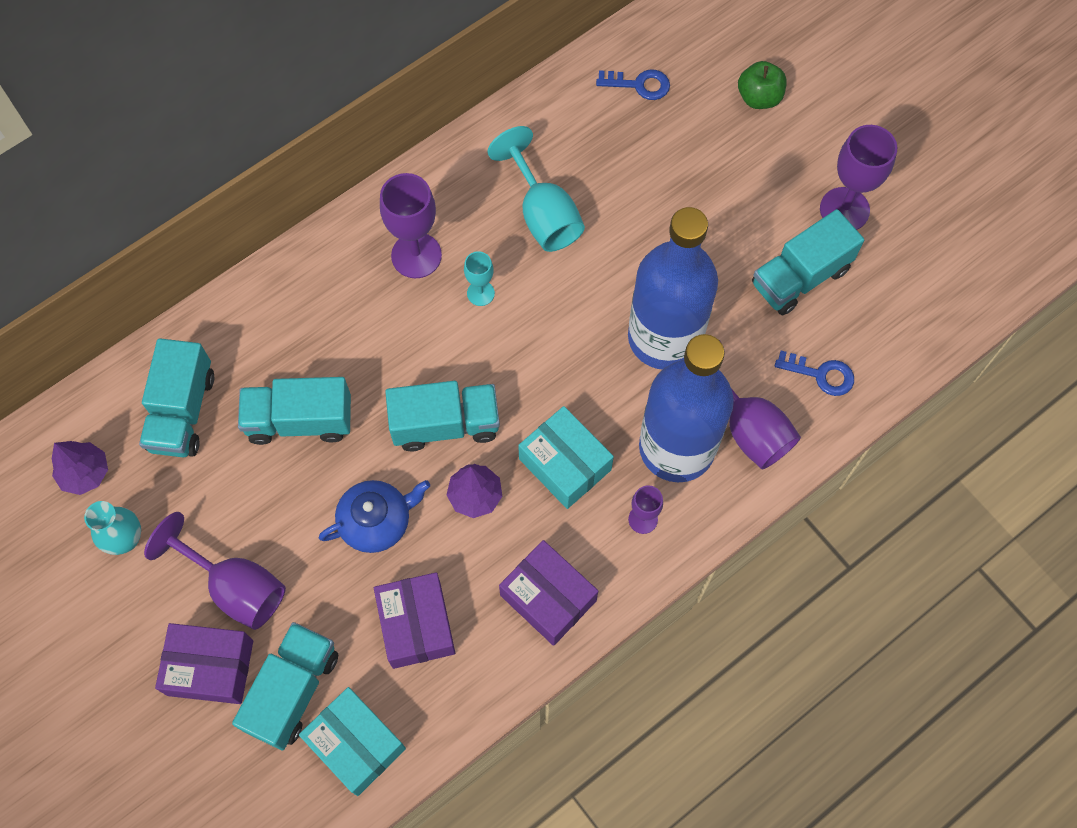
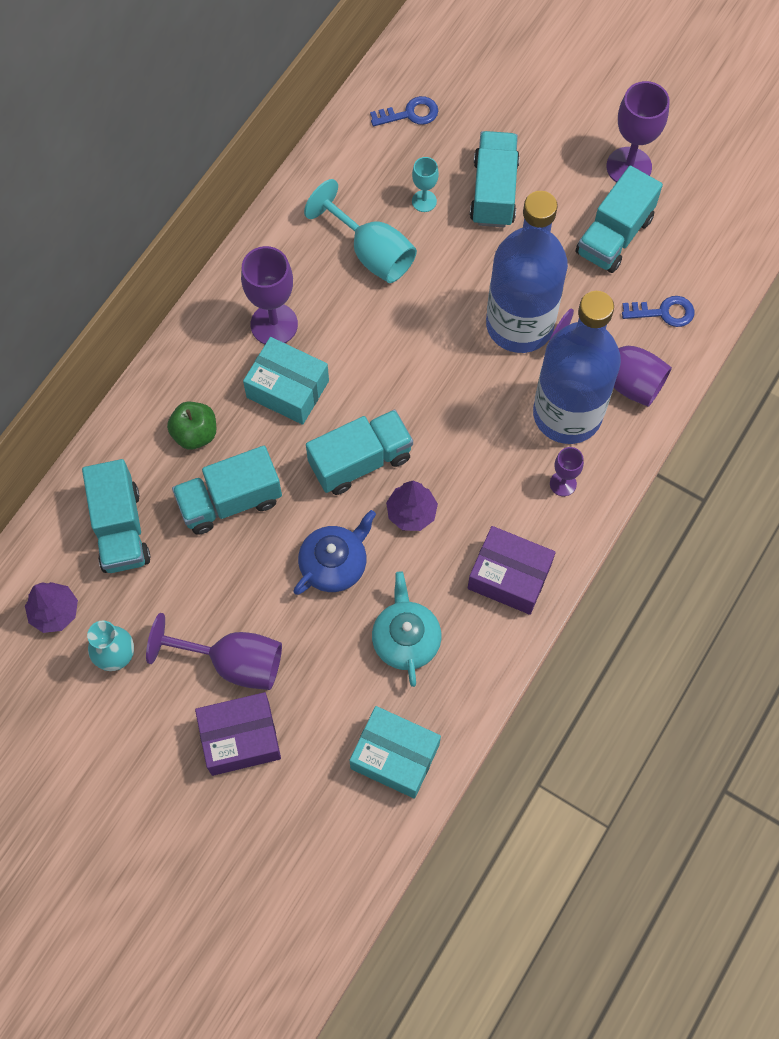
camera: 20 degrees left, 0 degrees up
turquoise truck [232,622,338,751] -> turquoise truck moved to [470,131,520,227]
purple box [374,572,455,669] -> turquoise teapot [372,571,442,687]
turquoise goblet [464,251,495,306] -> turquoise goblet moved to [412,157,439,212]
turquoise box [518,406,614,509] -> turquoise box moved to [243,337,329,425]
green apple [738,61,787,109] -> green apple moved to [167,401,216,450]

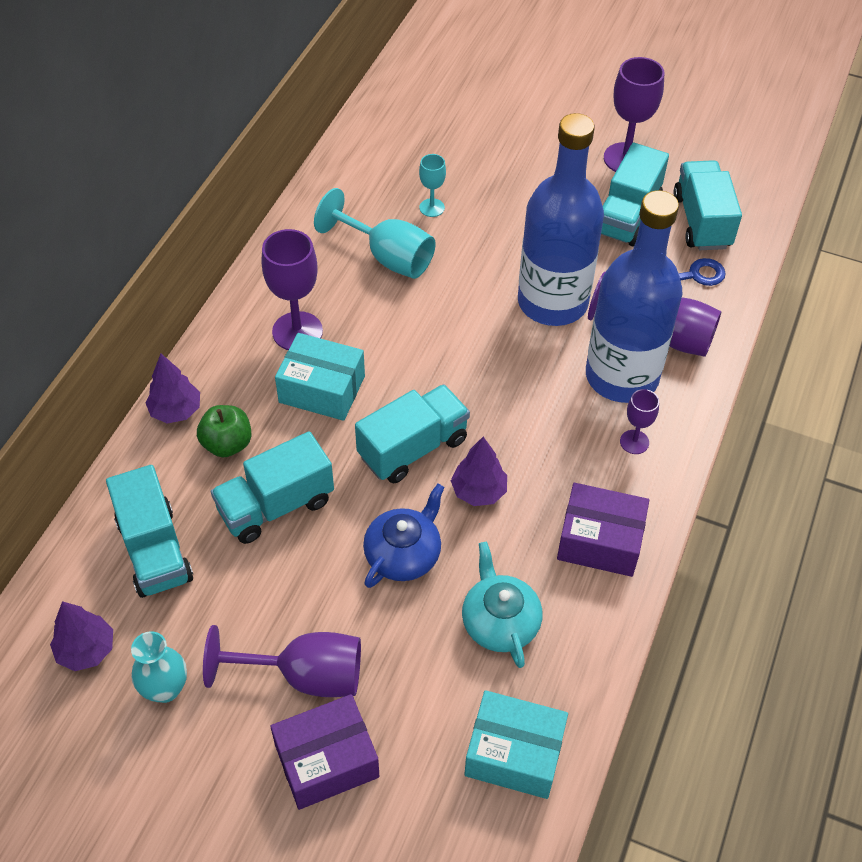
camera: 10 degrees left, 15 degrees down
blue key [370,96,438,126] -> none
turquoise truck [470,131,520,227] -> turquoise truck moved to [673,160,742,250]
none -> purple tree [145,354,200,424]

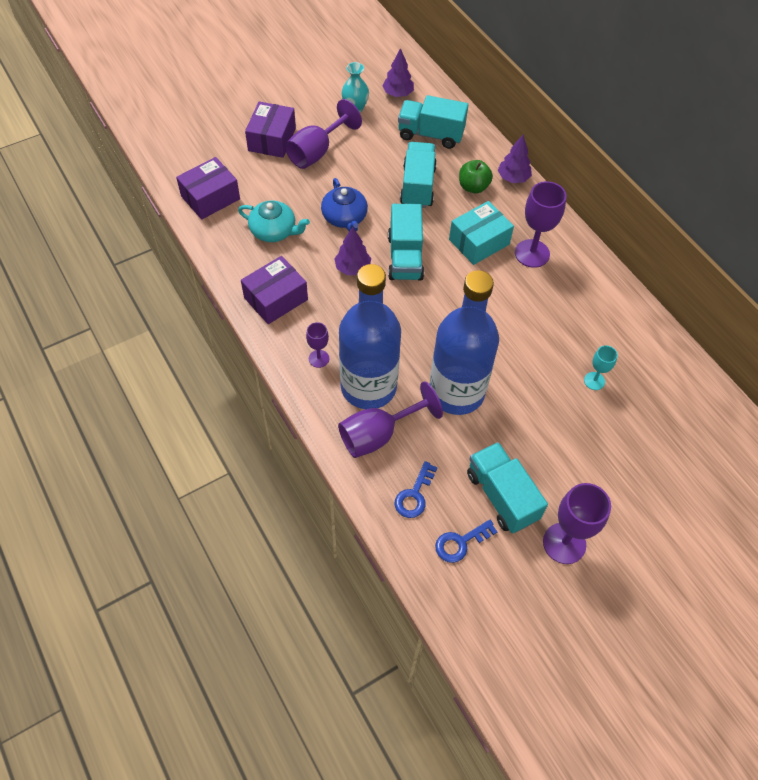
camera: 125 degrees right, 5 degrees up
turquoise goblet [314,188,436,279] -> none
turquoise box [464,690,568,799] -> purple box [176,157,240,220]
turquoise truck [673,160,742,250] -> blue key [435,520,497,563]

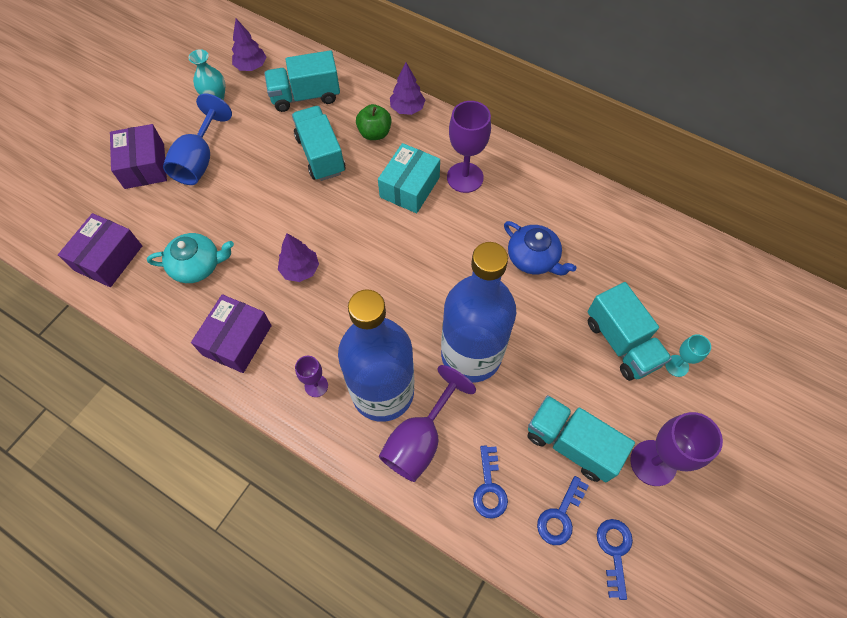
camera: 25 degrees left, 5 degrees up
purple goblet [285,99,362,169] -> blue goblet [163,94,232,185]
blue teapot [321,178,368,232] -> blue teapot moved to [504,221,576,275]
turquoise truck [388,204,424,281] -> turquoise truck moved to [588,282,672,381]
turquoise goblet [584,345,618,390] -> turquoise goblet moved to [665,334,711,377]
none -> blue key [597,519,633,600]

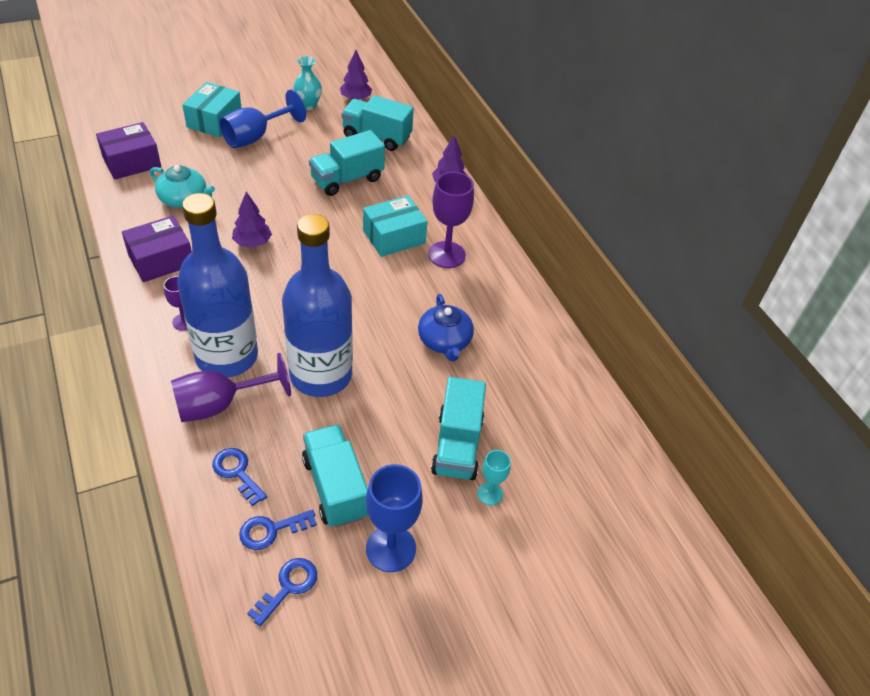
camera: 30 degrees right, 15 degrees down
purple box [110,124,167,189] -> turquoise box [182,82,241,137]
turquoise truck [292,106,345,181] -> turquoise truck turned 135 degrees counterclockwise [309,130,385,196]
green apple [356,104,392,140] -> none
blue key [473,445,508,519] -> blue key turned 105 degrees clockwise [212,448,267,506]
purple goblet [630,412,723,486] -> blue goblet [366,464,423,572]

